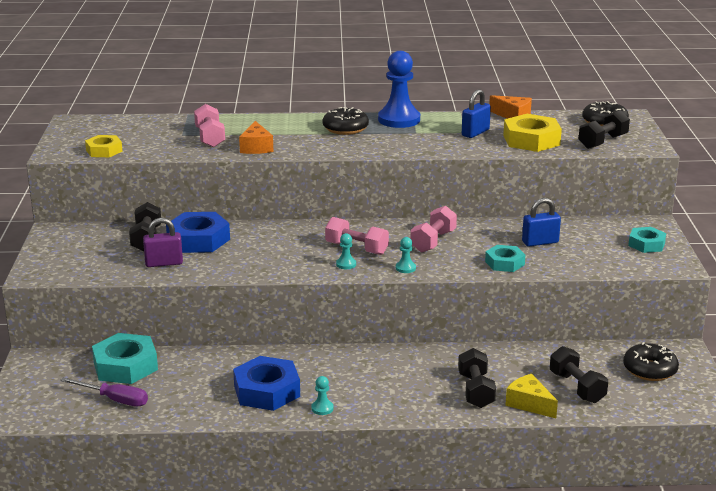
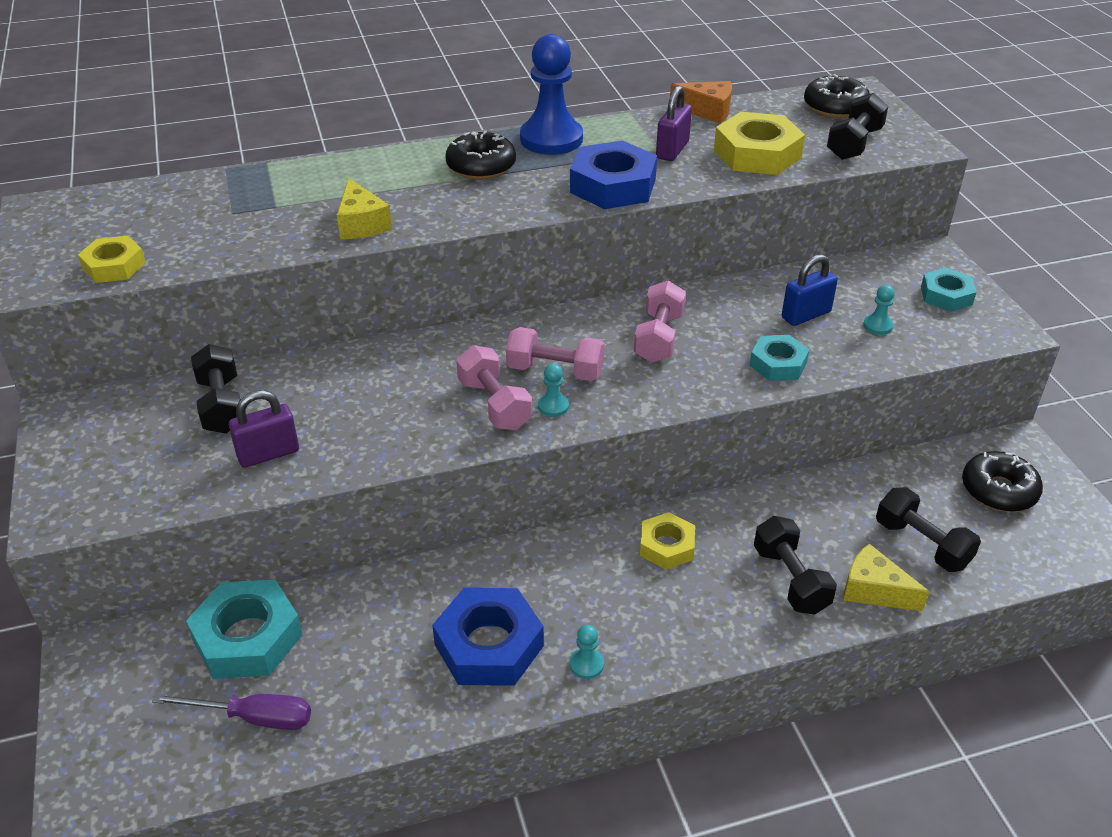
camera: 15 degrees left, 15 degrees up
blue nut [166,212,230,253] -> blue nut moved to [570,140,657,209]
pink dumbbell [194,104,225,147] -> pink dumbbell moved to [456,345,532,430]
orange cheese [239,121,273,154] -> yellow cheese [337,178,392,239]
turquoise pawn [396,237,416,273] -> turquoise pawn moved to [863,285,895,335]
blue padlock [462,89,491,138] -> purple padlock [656,86,692,161]
none -> yellow nut [640,512,695,569]

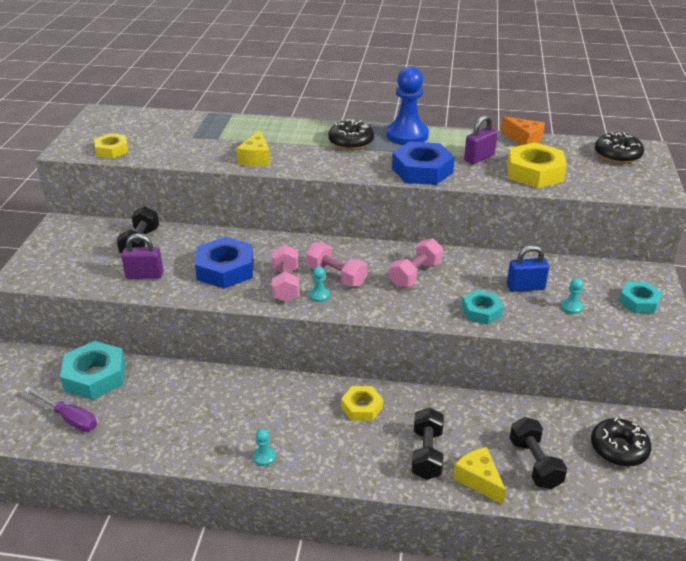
camera: 25 degrees right, 5 degrees down
blue nut [432,588,544,686] -> blue nut moved to [195,237,253,289]
black dumbbell [827,93,888,160] -> none

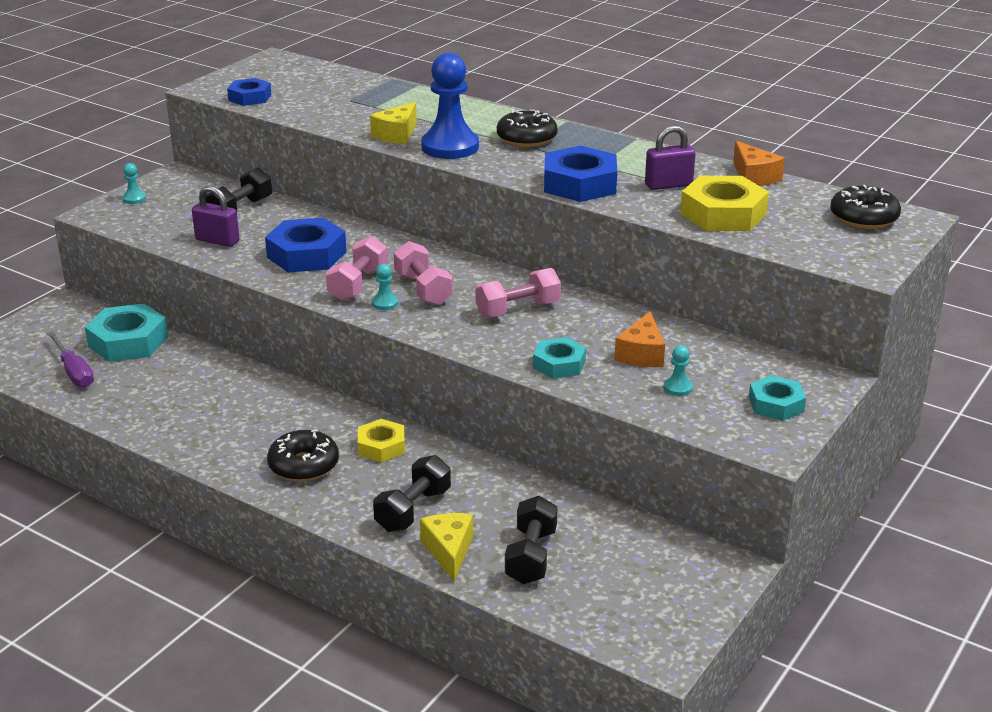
camera: 25 degrees right, 5 degrees down
yellow nut [94,133,129,159] -> blue nut [227,78,271,106]
turquoise pawn [253,429,276,466] -> turquoise pawn moved to [123,163,146,204]
blue pawn [386,67,429,145] -> blue pawn moved to [421,53,479,159]
blue padlock [507,245,549,292] -> orange cheese [615,311,665,367]
black donut [591,417,652,467] -> black donut moved to [267,429,339,481]

